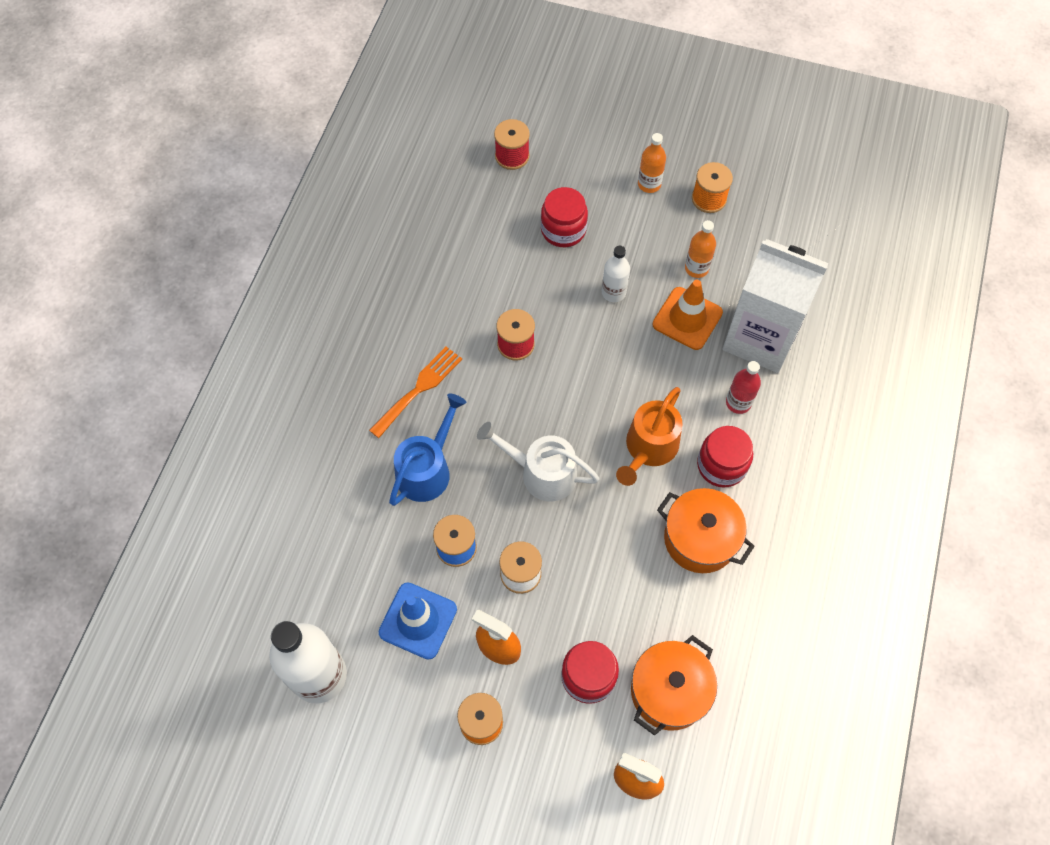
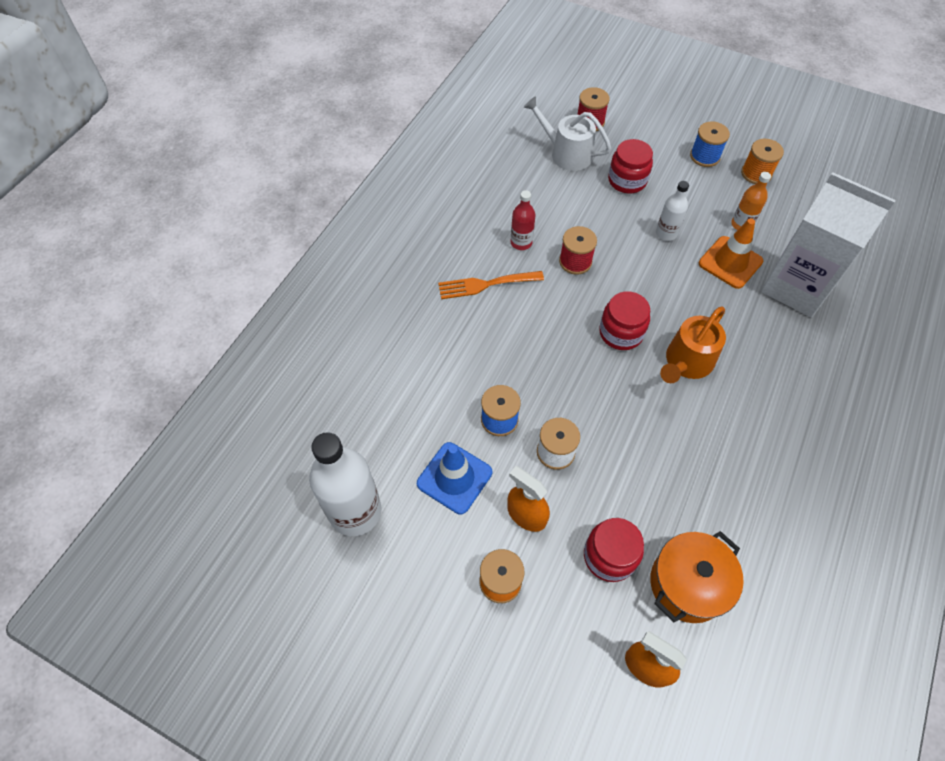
camera: 10 degrees right, 5 degrees down
orange fork [369,346,462,438] -> orange fork turned 150 degrees counterclockwise [438,271,544,299]
blue watering can [389,393,466,506] -> none
white watering can [477,422,599,501] -> white watering can moved to [524,96,611,171]
orange bottle [638,133,666,193] -> blue spool [690,122,730,167]
orange pot [657,488,755,573] -> none
red jar [697,426,753,488] -> red jar moved to [599,291,650,350]
red bottle [726,361,761,414] -> red bottle moved to [511,190,536,250]

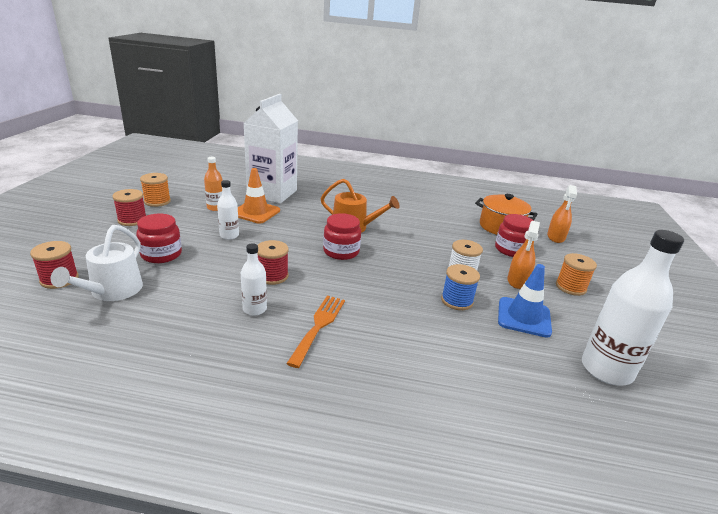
camera: 110 degrees left, 30 degrees down
orange fork [438,271,544,299] -> orange fork turned 135 degrees counterclockwise [286,296,345,368]
red bottle [511,190,536,250] -> white bottle [241,243,267,316]
blue spool [690,122,730,167] -> red spool [112,189,146,226]

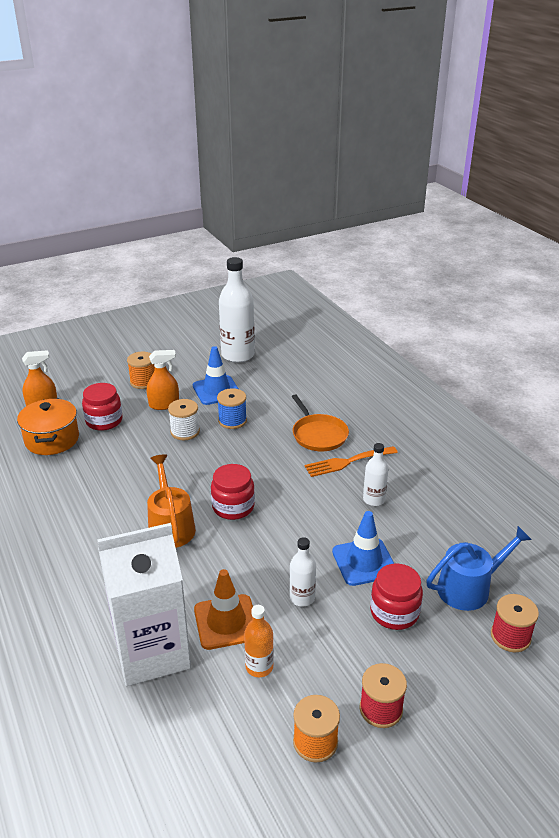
camera: 125 degrees left, 5 degrees up
white watering can [51,225,143,301] -> blue watering can [426,526,532,611]
red spool [257,240,289,285] -> none
none -> orange pan [291,394,349,451]
none -> blue traffic cone [332,511,394,586]

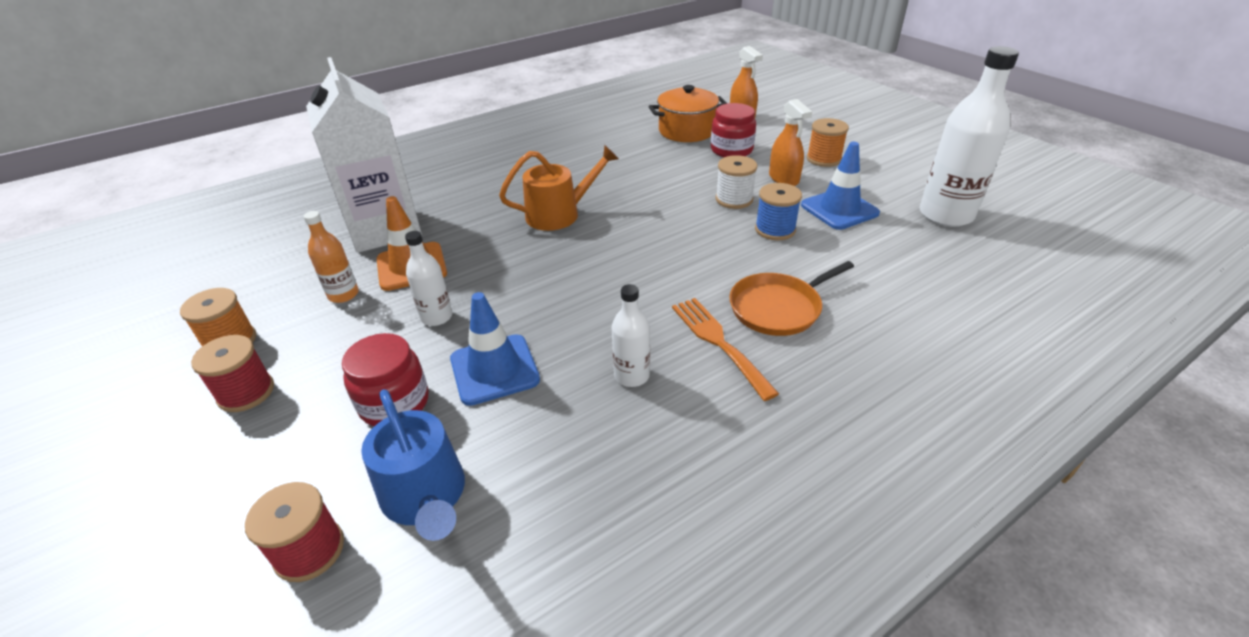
camera: 85 degrees right, 5 degrees up
red jar [211,464,255,520] -> none

